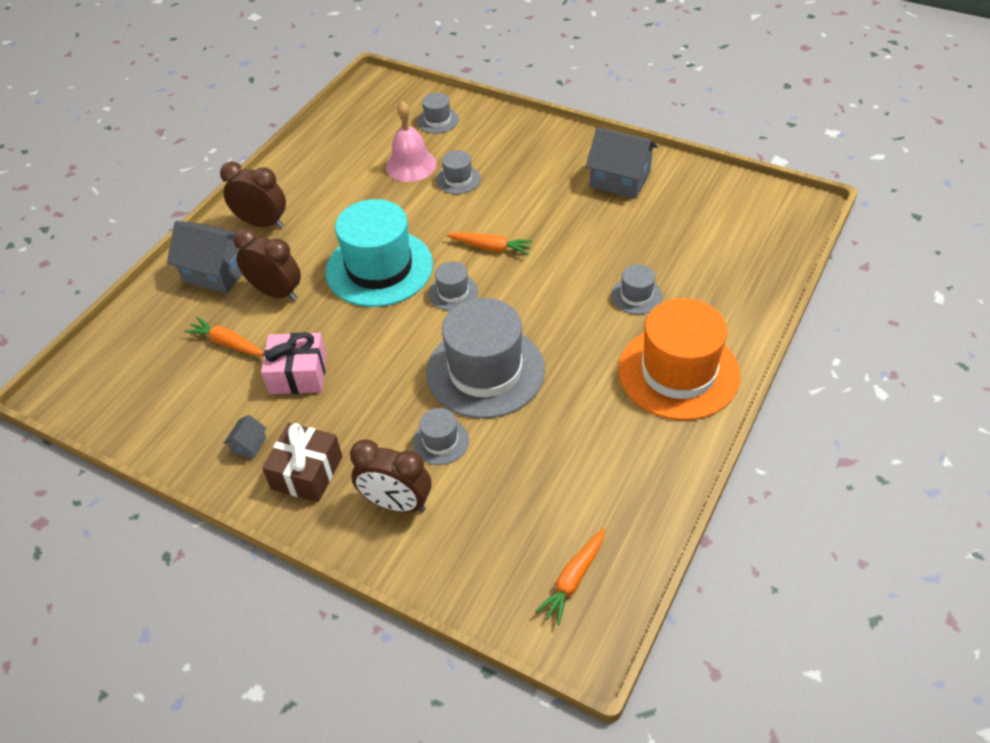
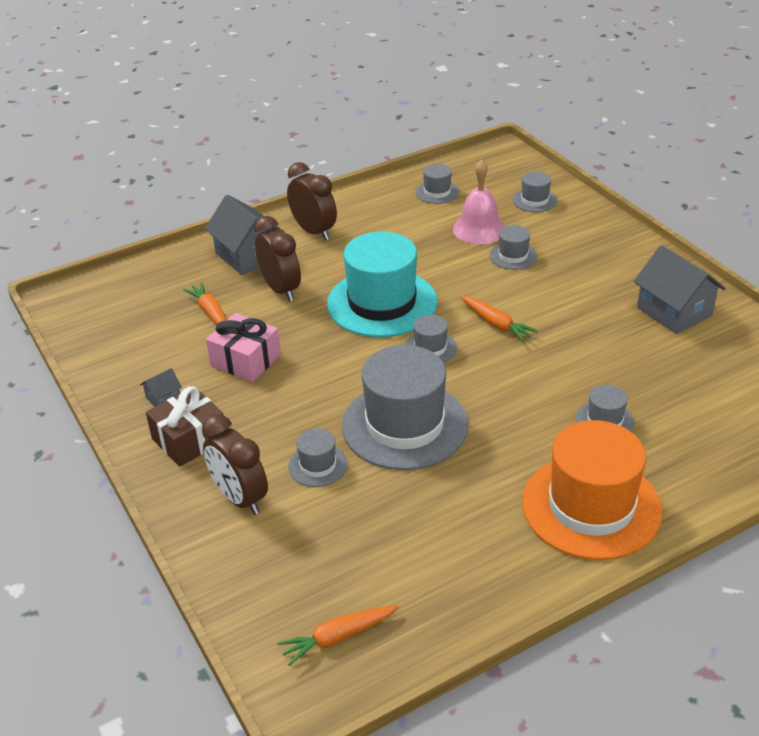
camera: 30 degrees right, 10 degrees down
none -> grey hat [416,164,459,204]

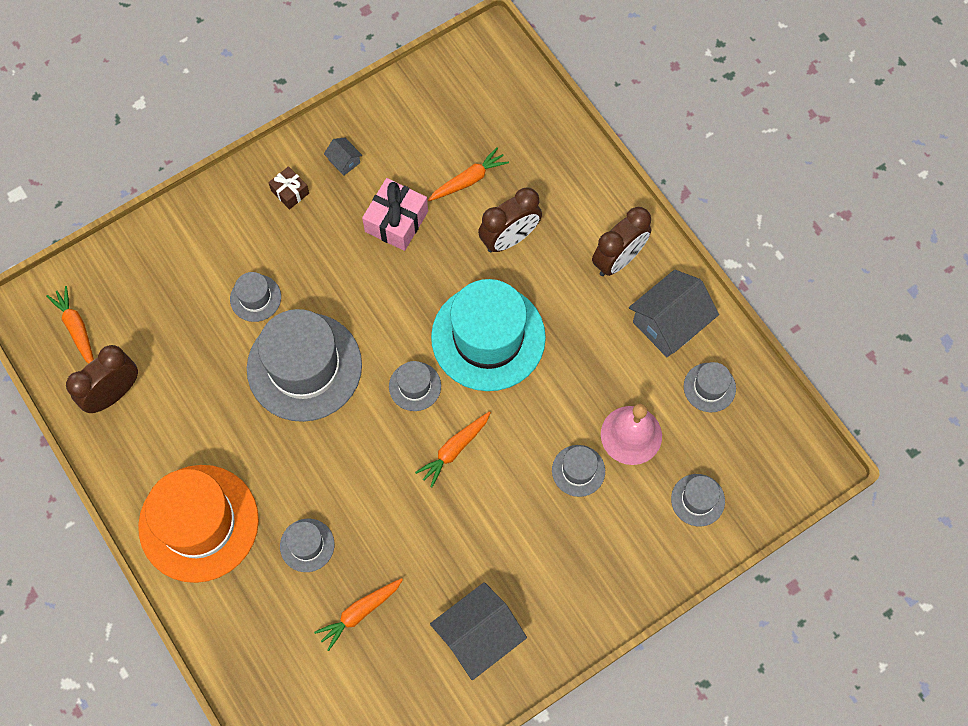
camera: 85 degrees right, 30 degrees up
brown gift [146,386,224,467] -> brown gift [268,166,309,210], size x0.58
brown clock [202,414,268,515] -> brown clock moved to [66,345,138,413]
grey house [205,195,285,275] -> grey house moved to [629,270,719,357]
none -> orange carrot [314,578,403,651]

